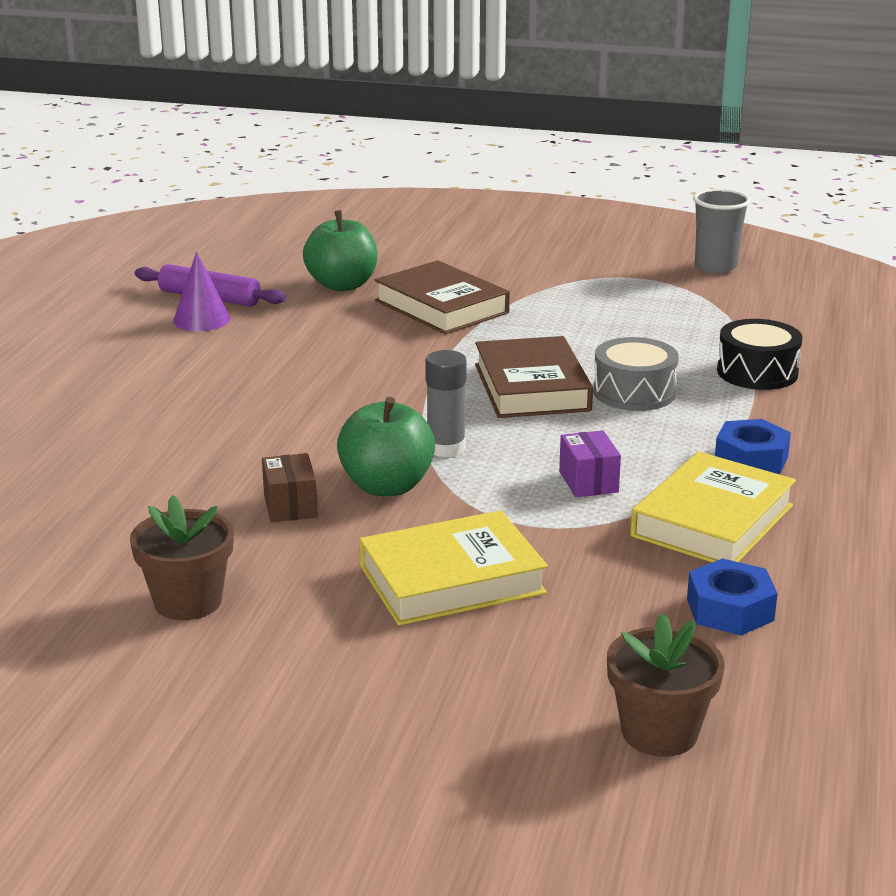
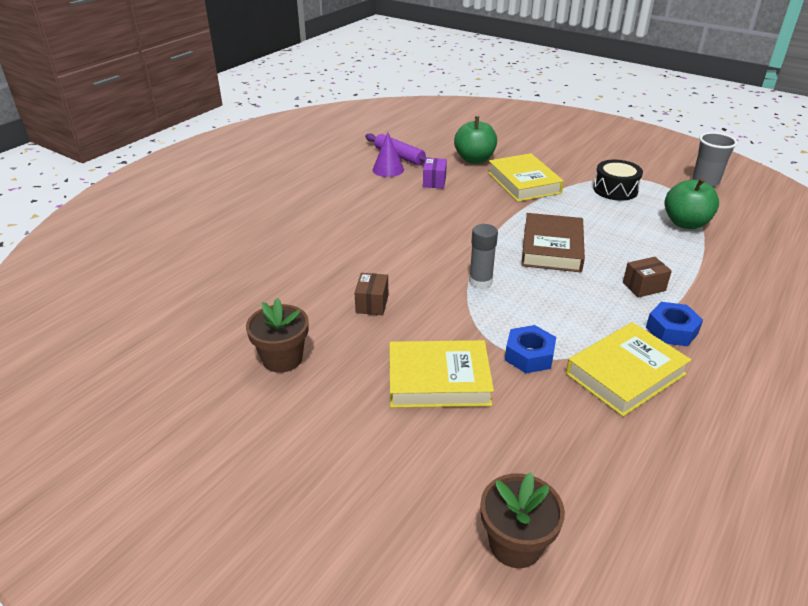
camera: 20 degrees right, 10 degrees up
green apple [337,396,435,496] -> green apple moved to [665,178,719,229]
brown book [375,260,510,334] -> yellow book [488,153,564,202]
purple box [559,430,621,497] -> purple box moved to [423,158,447,189]
grey drum [593,337,679,411] -> none
blue nut [687,558,778,636] -> blue nut moved to [505,325,556,373]
black drum [717,319,802,390] -> black drum moved to [593,160,643,201]
none -> brown box [623,257,672,298]

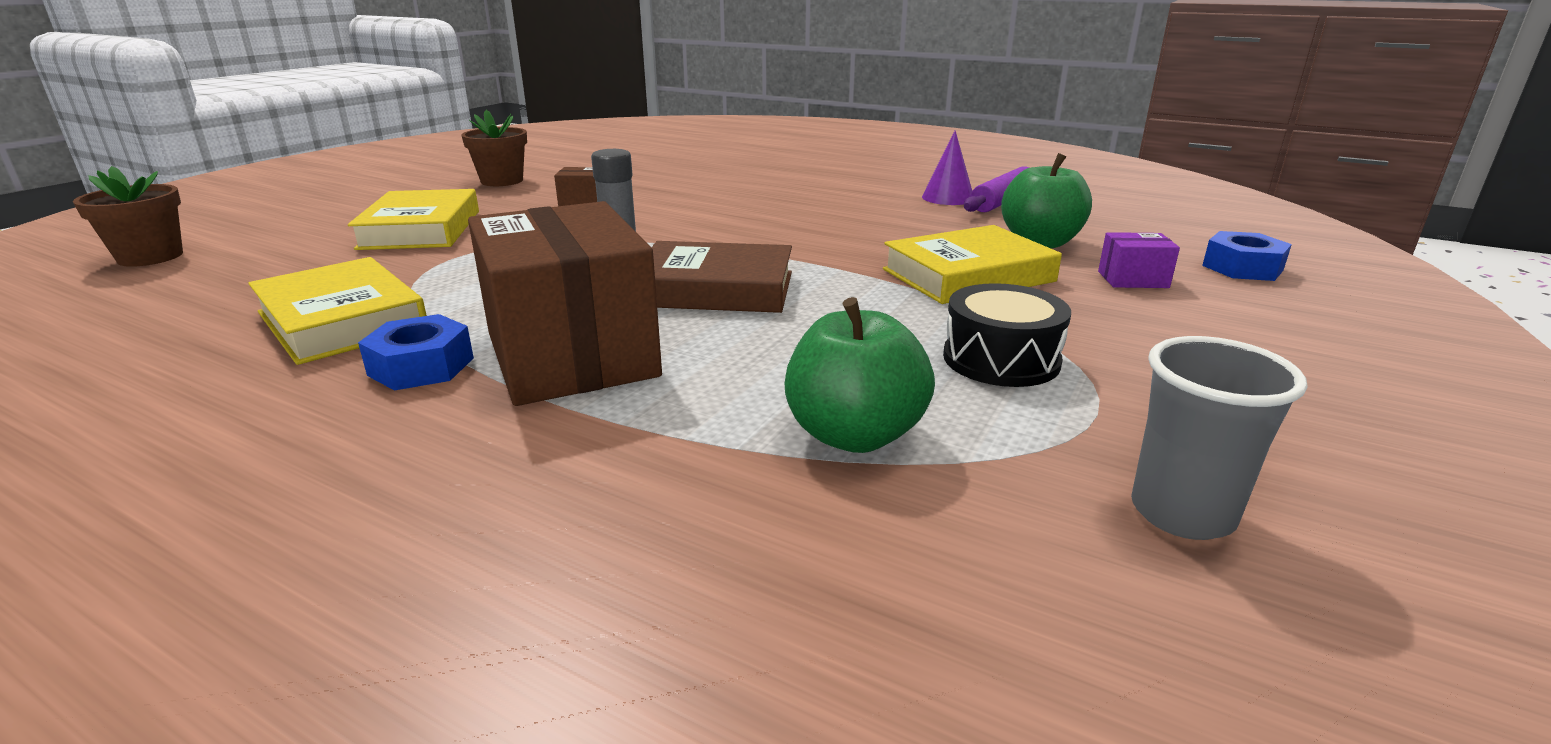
camera: 85 degrees right, 10 degrees down
purple box [423,158,447,189] -> purple box moved to [1098,232,1180,288]
blue nut [505,325,556,373] -> blue nut moved to [1202,231,1292,281]
brown box [623,257,672,298] -> brown box [468,201,662,406], size x2.47

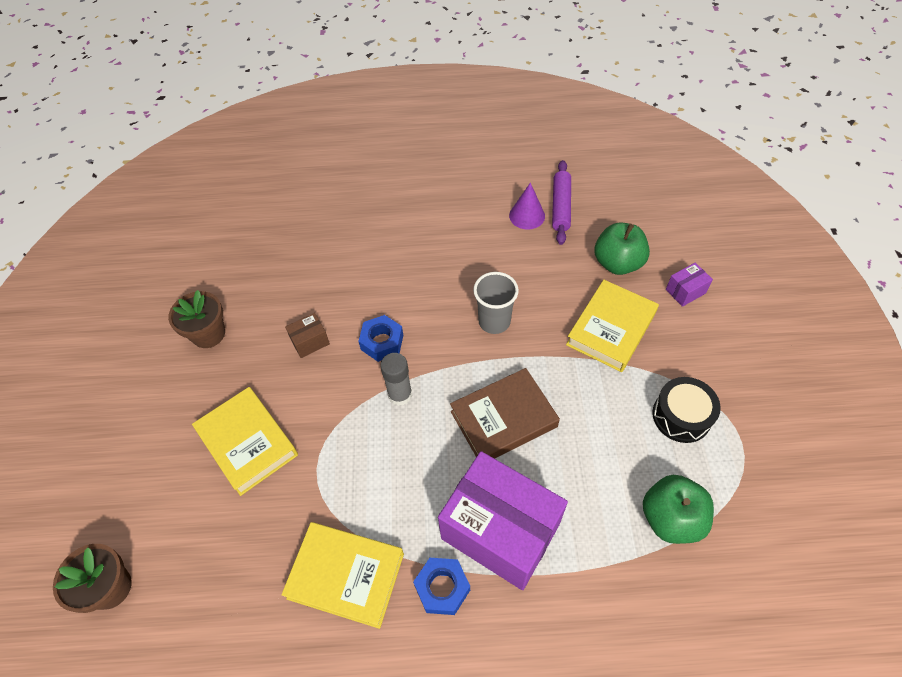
camera: 30 degrees left, 30 degrees up
brown box [468,201,662,406] -> purple box [438,451,568,590]
grey cup [1131,336,1307,540] -> grey cup moved to [473,272,519,334]
blue nut [1202,231,1292,281] -> blue nut moved to [359,315,403,362]

